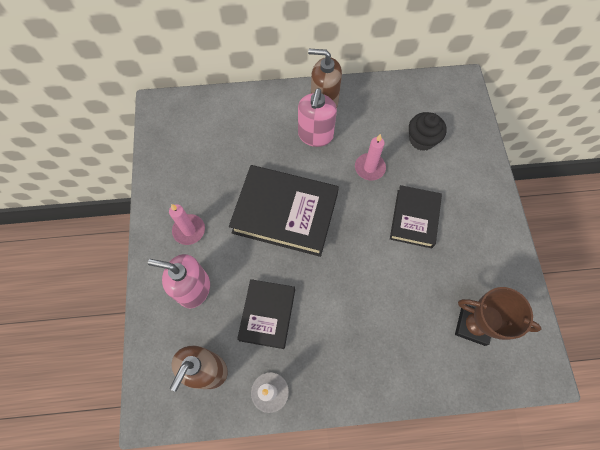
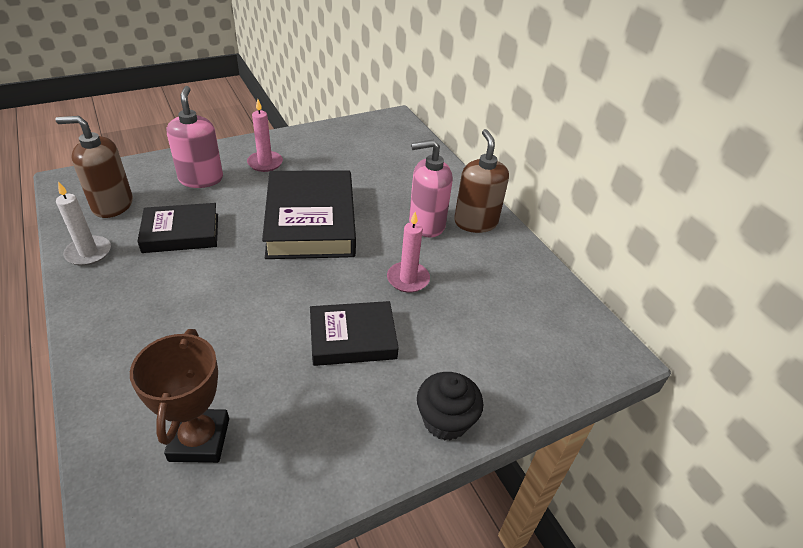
camera: 65 degrees right, 25 degrees down
black cupcake [409,112,446,151] -> black cupcake moved to [417,372,483,441]

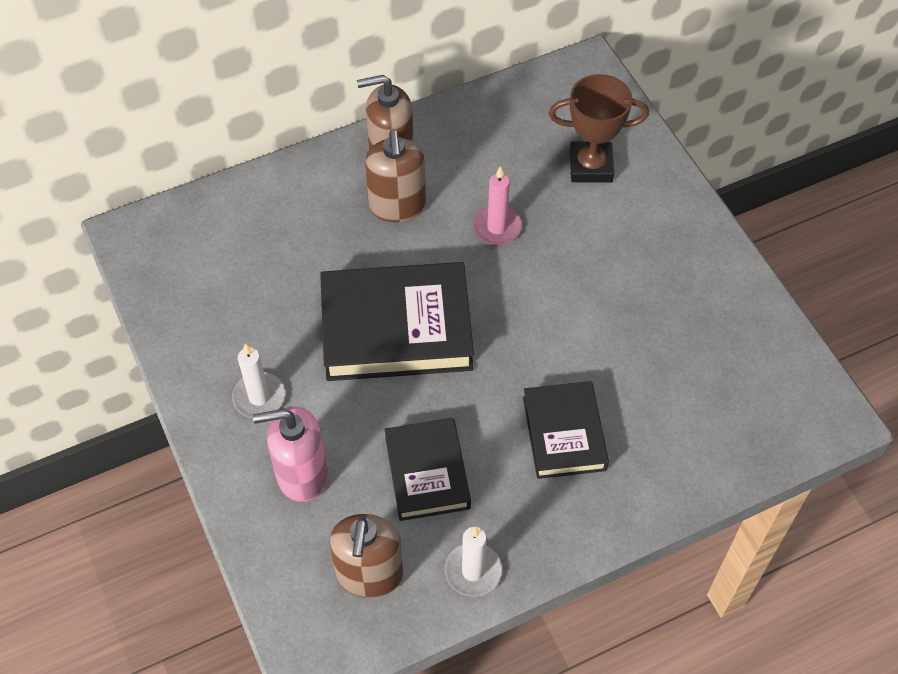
camera: 85 degrees left, 15 degrees up
brown trophy [130,329,229,463] -> brown trophy moved to [549,74,649,183]
pink candle [247,99,283,172] -> white candle [232,343,285,418]
black book [310,301,399,366] -> black book moved to [523,381,609,479]
pink soap dispenser [409,140,453,237] -> brown soap dispenser [365,130,426,222]
black cupcake [417,372,483,441] -> none

